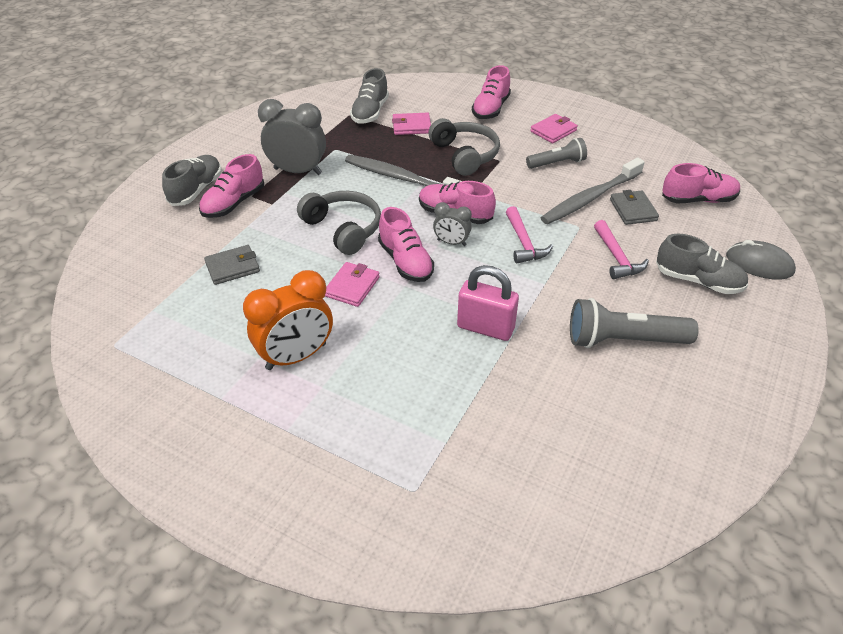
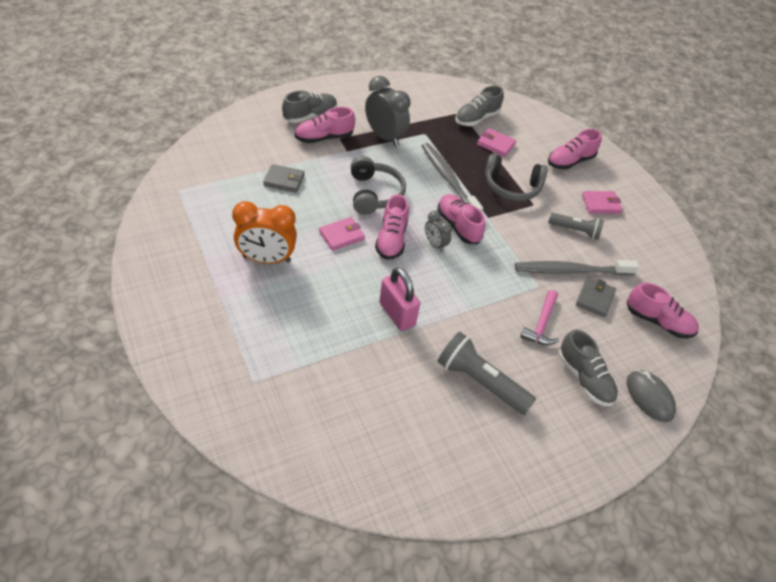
camera: 30 degrees right, 5 degrees up
grey headphones [429,118,500,176] -> grey headphones turned 90 degrees clockwise [485,154,548,201]
pink hammer [506,206,553,263] -> none

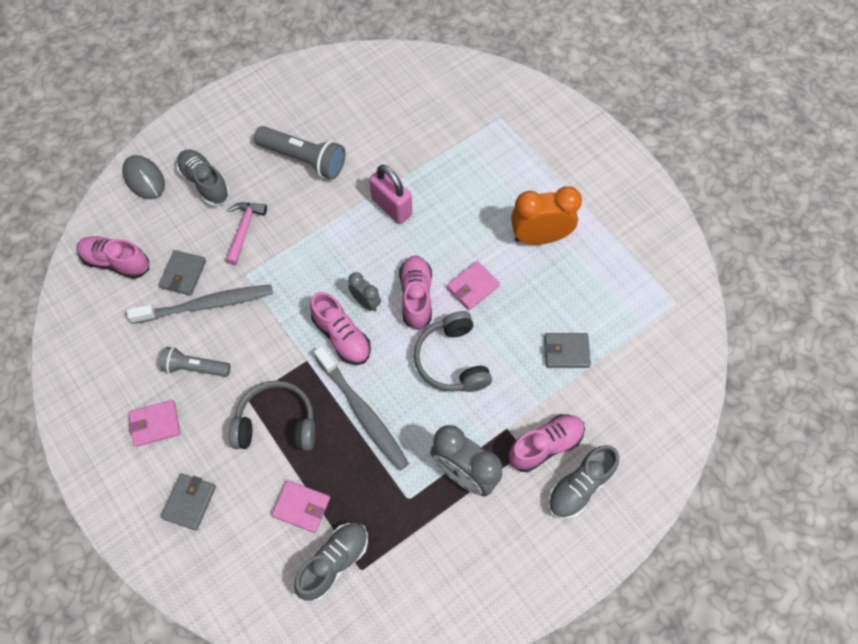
camera: 175 degrees right, 15 degrees up
pink shoe [548,129,602,170] -> grey wallet [161,474,216,531]

